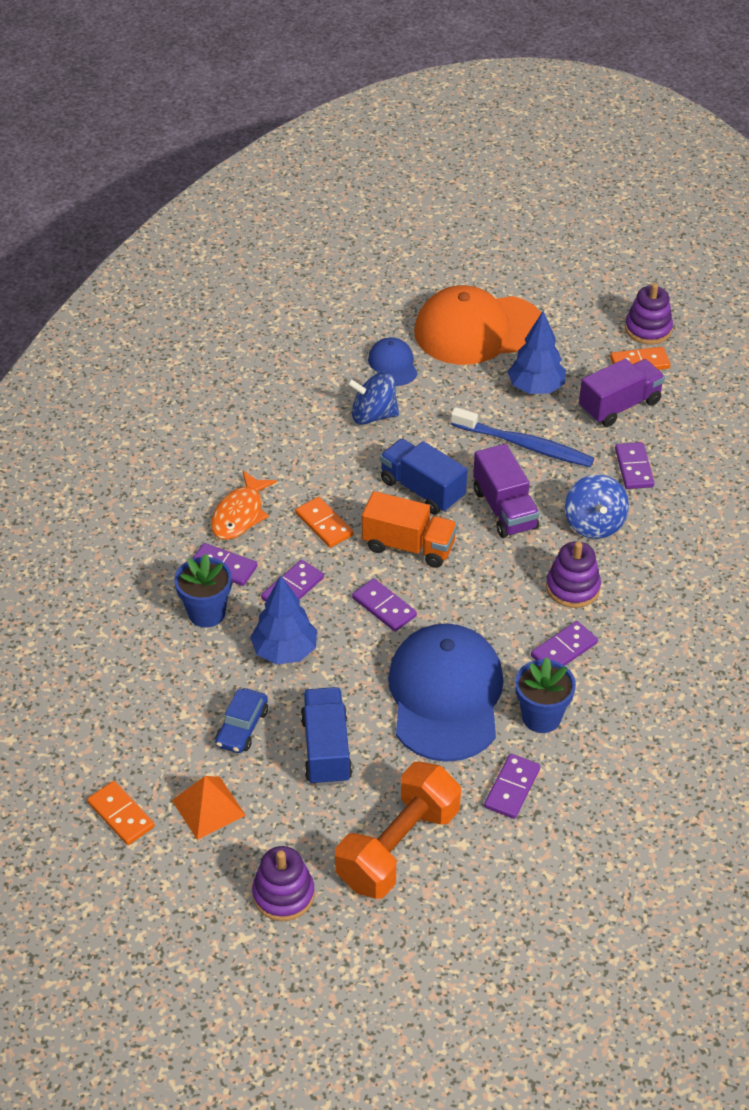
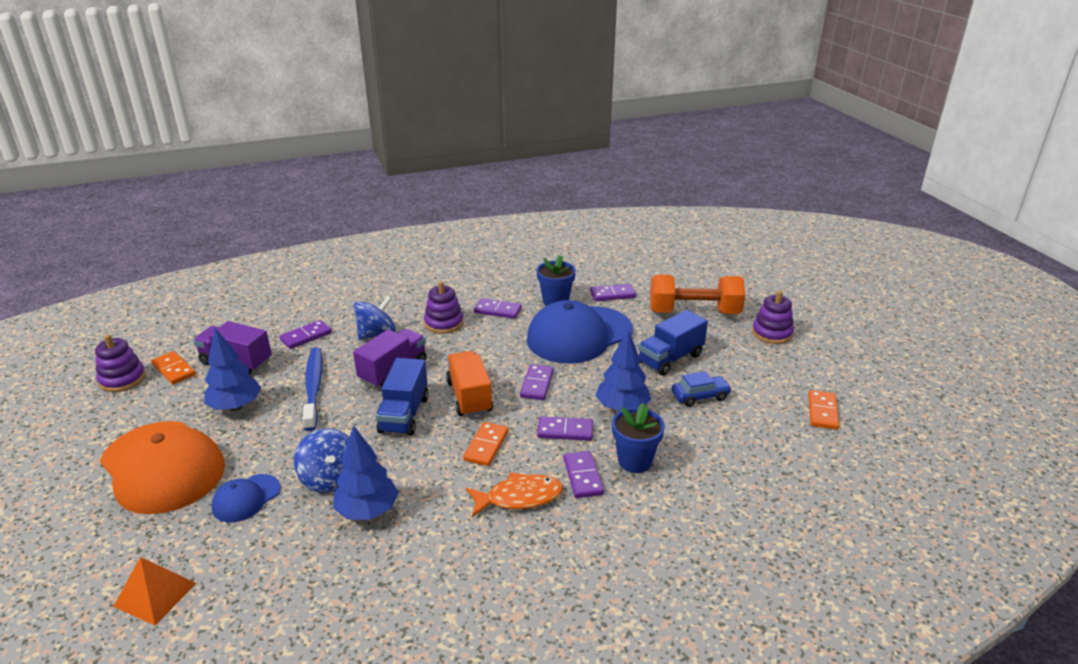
camera: 125 degrees left, 15 degrees down
orange pyramid [172,776,246,840] -> orange pyramid moved to [113,557,197,625]
none -> blue tree [333,426,399,520]

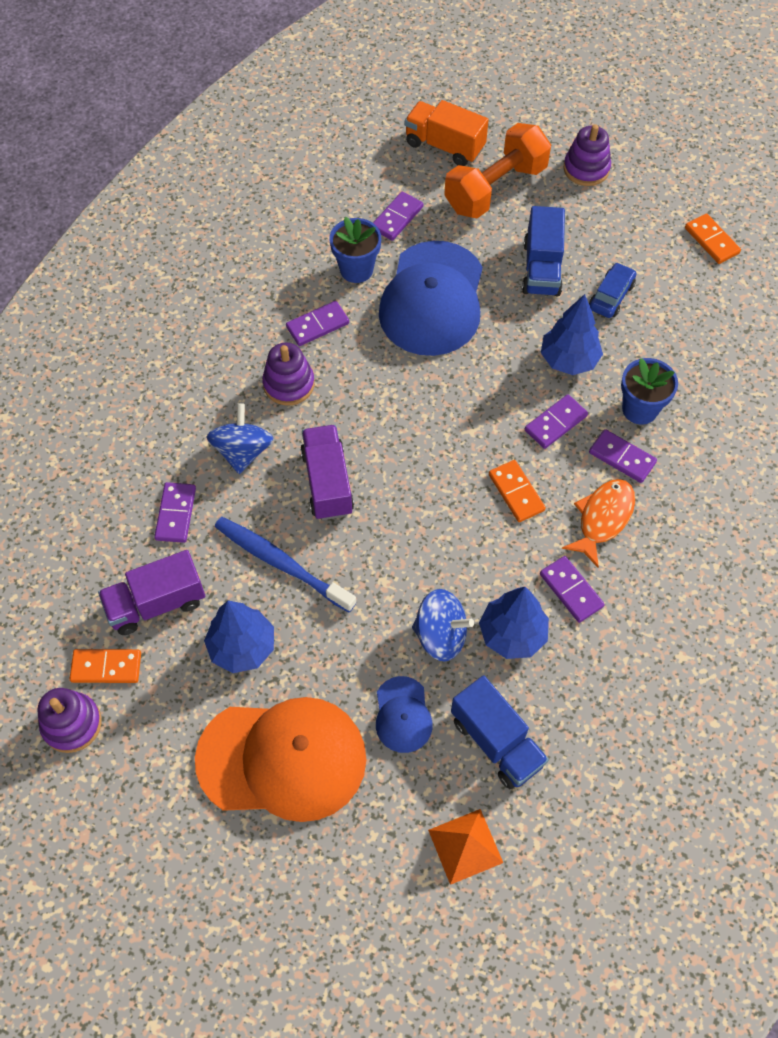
camera: 45 degrees left, 30 degrees up
blue truck [376,358,429,436] -> blue truck moved to [451,675,549,789]
orange truck [446,351,493,417] -> orange truck moved to [405,100,489,166]
purple domino [520,364,554,400] -> purple domino moved to [540,556,605,623]

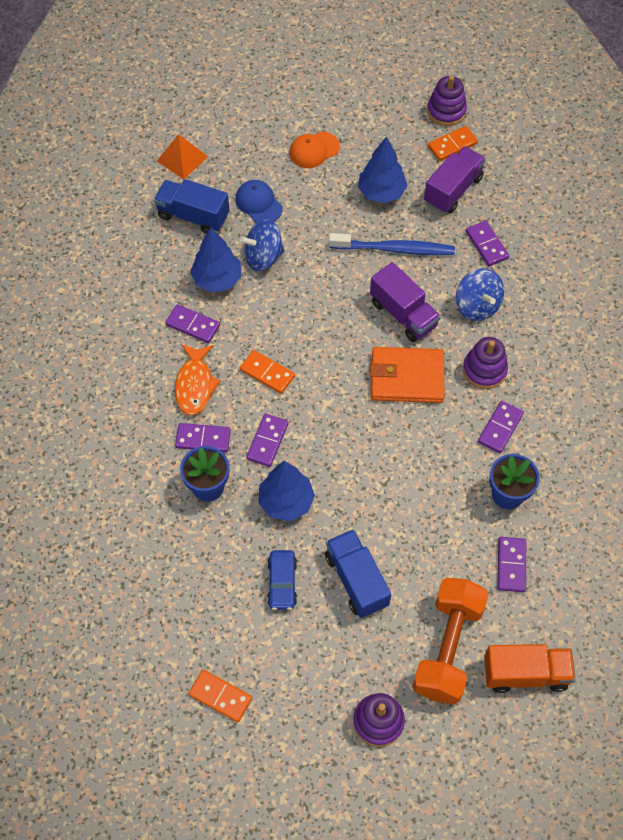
camera: 150 degrees right, 0 degrees up
orange cap [195,697,366,822] -> orange cap [289,132,340,168], size x0.47
blue cap [379,241,483,356] -> none
none -> orange wallet [370,347,444,403]

